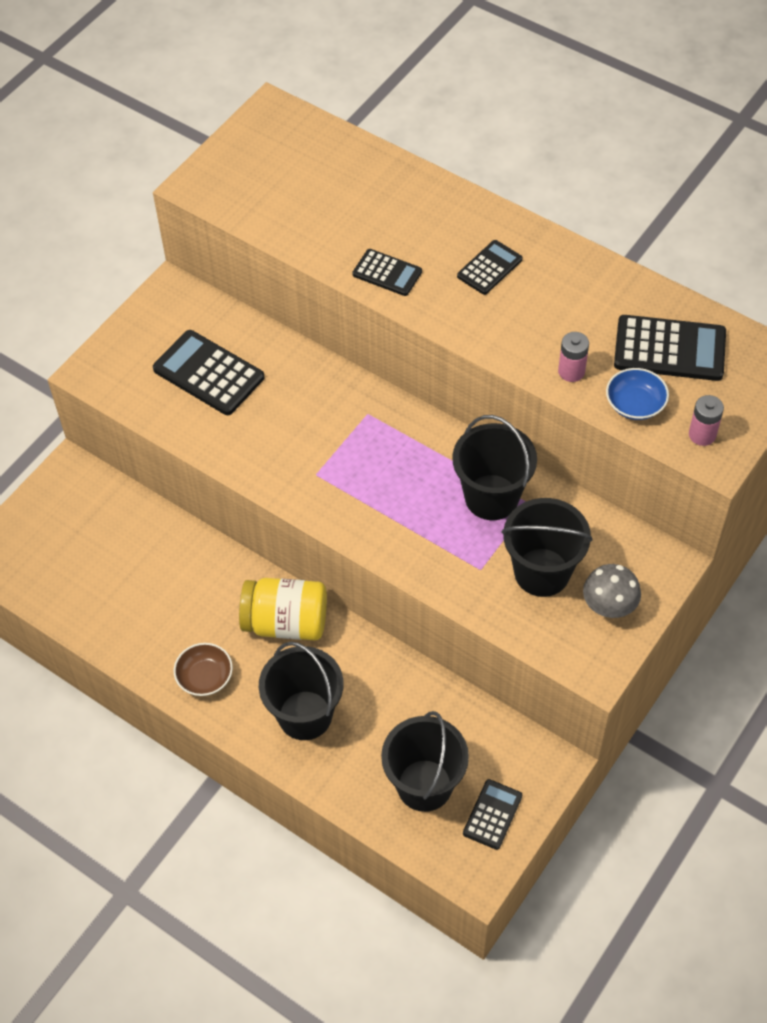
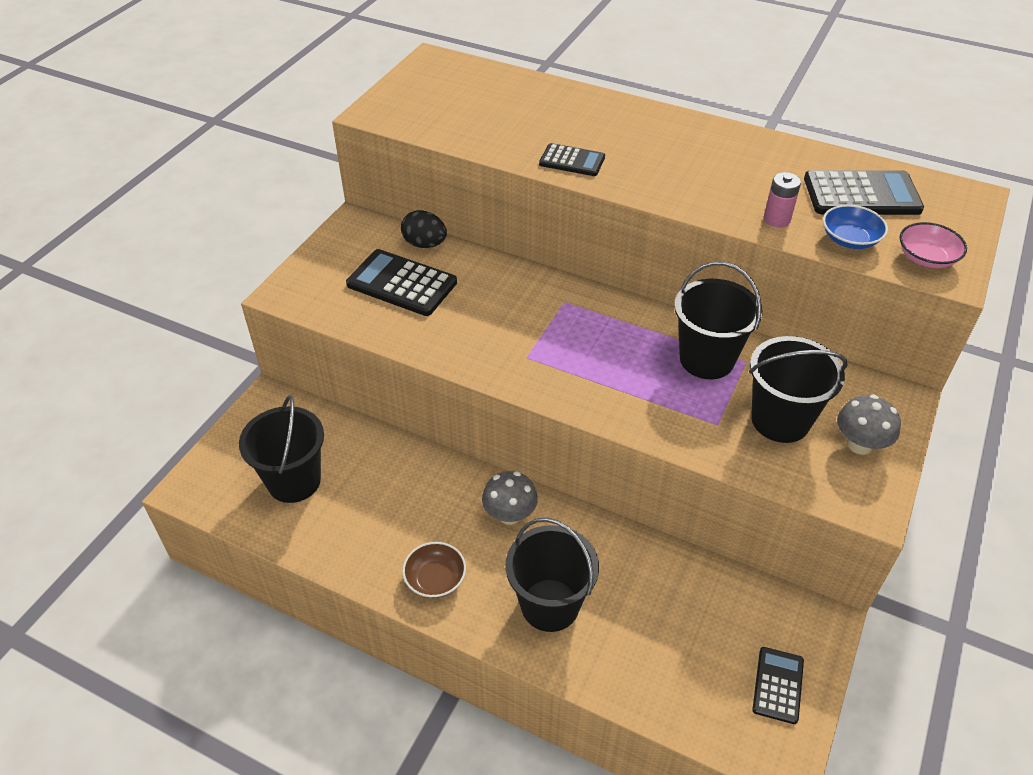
camera: 10 degrees left, 10 degrees down
yellow jar [239,578,327,640] -> grey mushroom [482,471,538,525]
black bucket [381,711,469,812] -> black bucket moved to [239,395,324,503]
black calculator [457,240,522,295] -> none
pink battery [689,395,724,446] -> pink bowl [900,222,967,268]
none -> black egg [401,210,447,248]

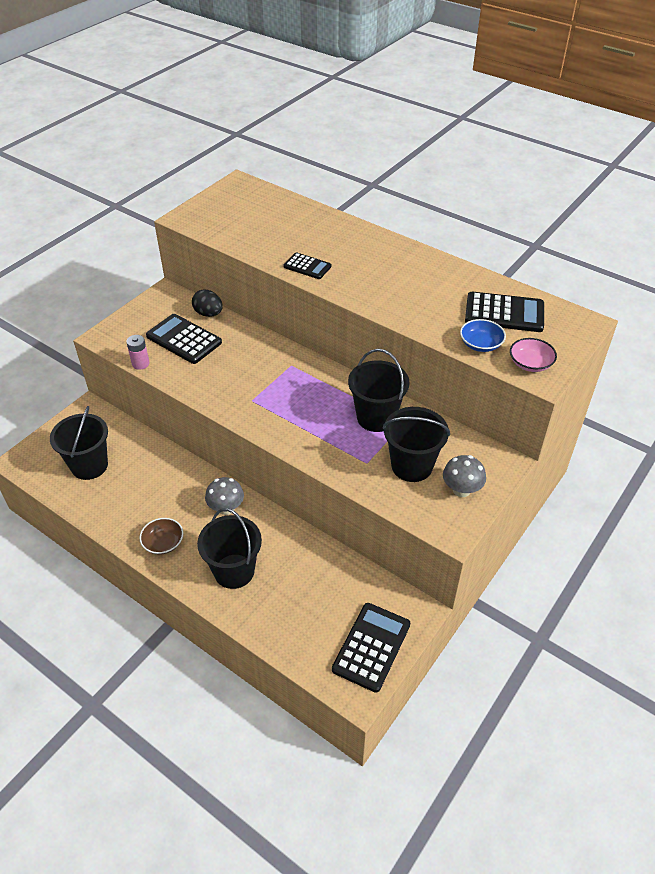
camera: 10 degrees right, 0 degrees up
black calculator [752,647,804,724] -> black calculator [332,603,410,693], size x1.68
pink battery [764,172,801,228] -> pink battery moved to [126,335,150,370]

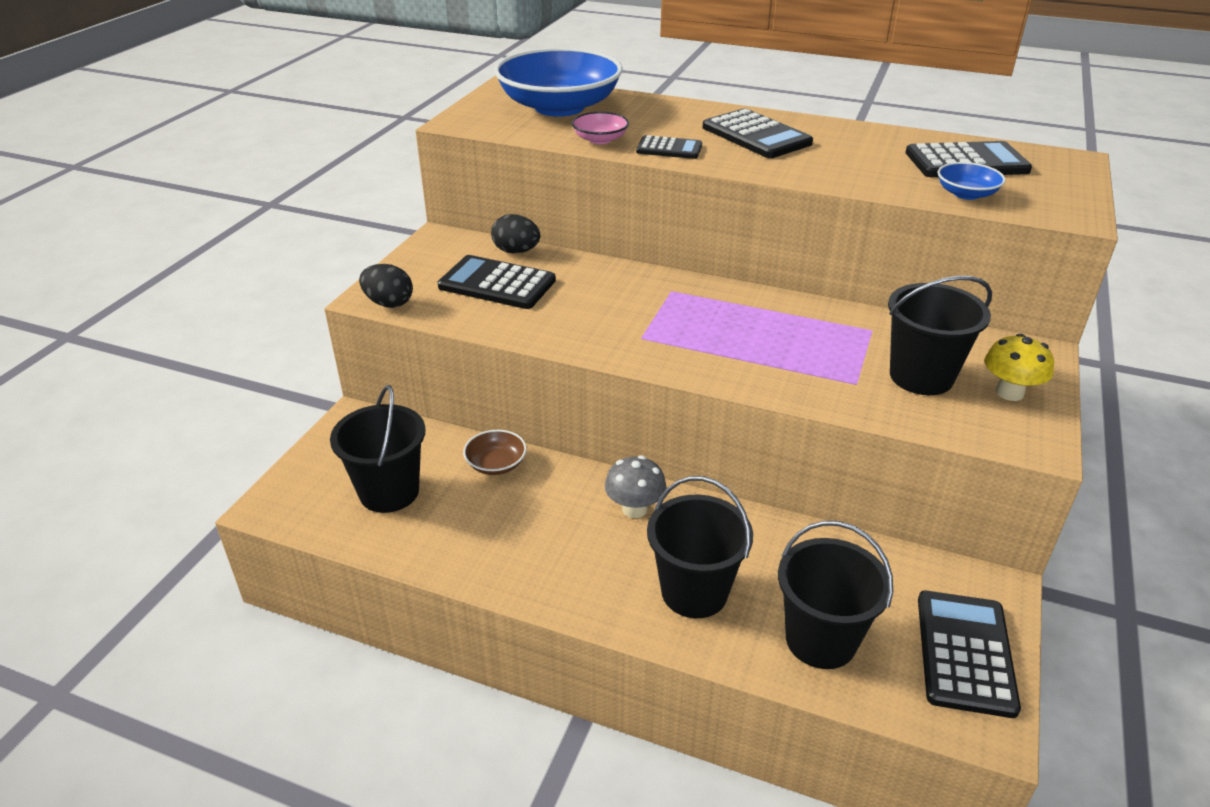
camera: 15 degrees left, 10 degrees down
pink battery [126,335,150,370] -> none
brown bowl [139,518,183,555] -> brown bowl moved to [463,430,527,475]
black bucket [348,349,410,432] -> black bucket moved to [778,521,893,669]
grey mushroom [443,455,486,497] -> yellow mushroom [984,334,1054,401]
pink bowl [510,338,557,372] -> pink bowl moved to [571,112,629,144]
none -> black egg [359,264,413,308]
none -> blue bowl [494,47,623,117]
none -> black calculator [703,108,813,158]

